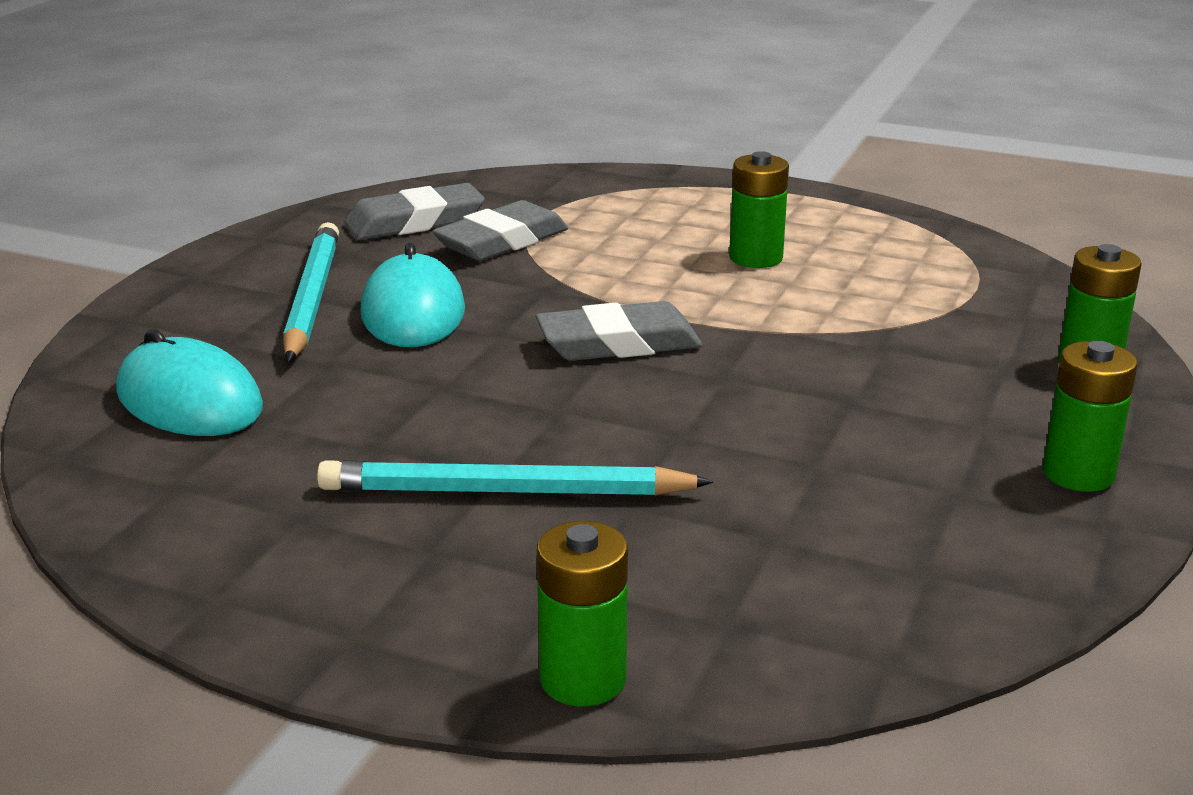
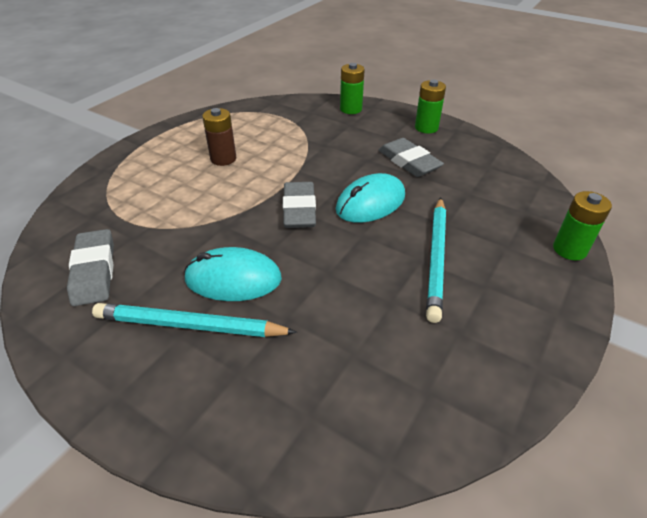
camera: 80 degrees left, 15 degrees up
turquoise mouse [116,329,263,436] -> turquoise mouse moved to [336,173,405,223]
grey eraser [432,200,568,261] -> grey eraser moved to [379,138,444,177]
green battery [729,151,789,268] -> brown battery [202,108,236,166]

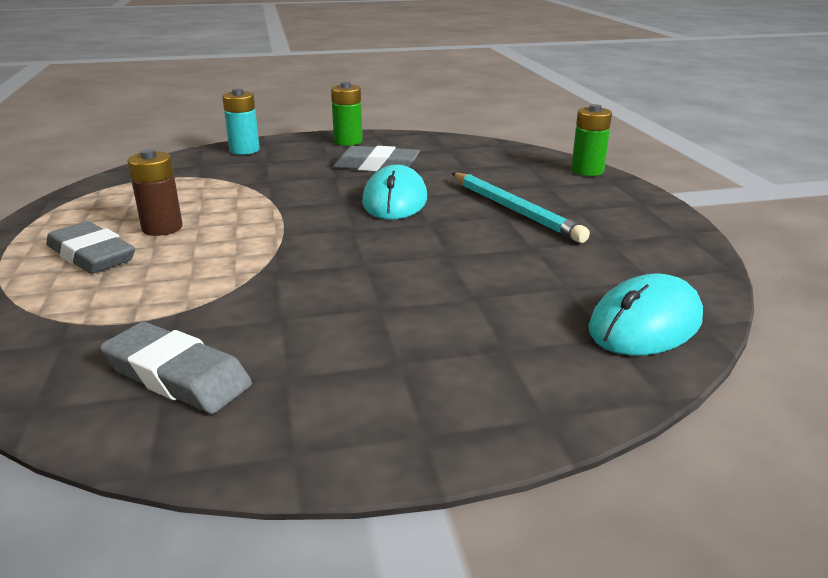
camera: 45 degrees left, 15 degrees down
turquoise pencil [92,303,297,337] -> none
turquoise mouse [184,247,282,301] -> turquoise mouse moved to [588,274,703,355]
grey eraser [283,182,316,228] -> grey eraser moved to [46,221,135,274]
green battery [340,63,365,114] -> turquoise battery [222,88,260,155]

